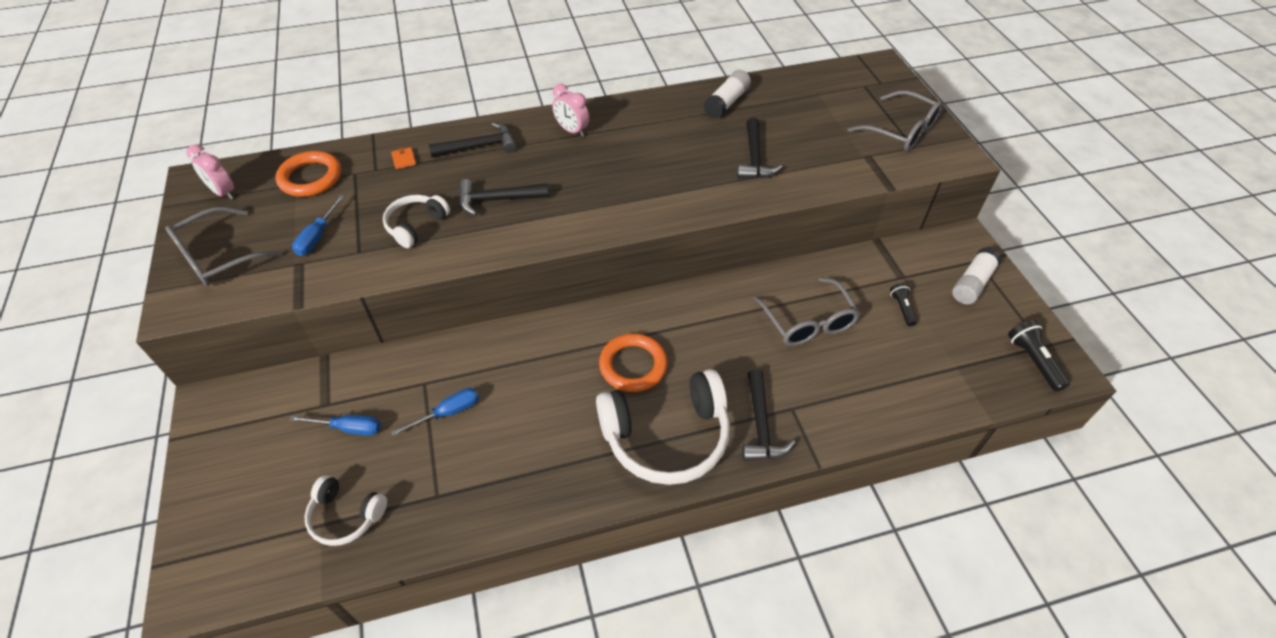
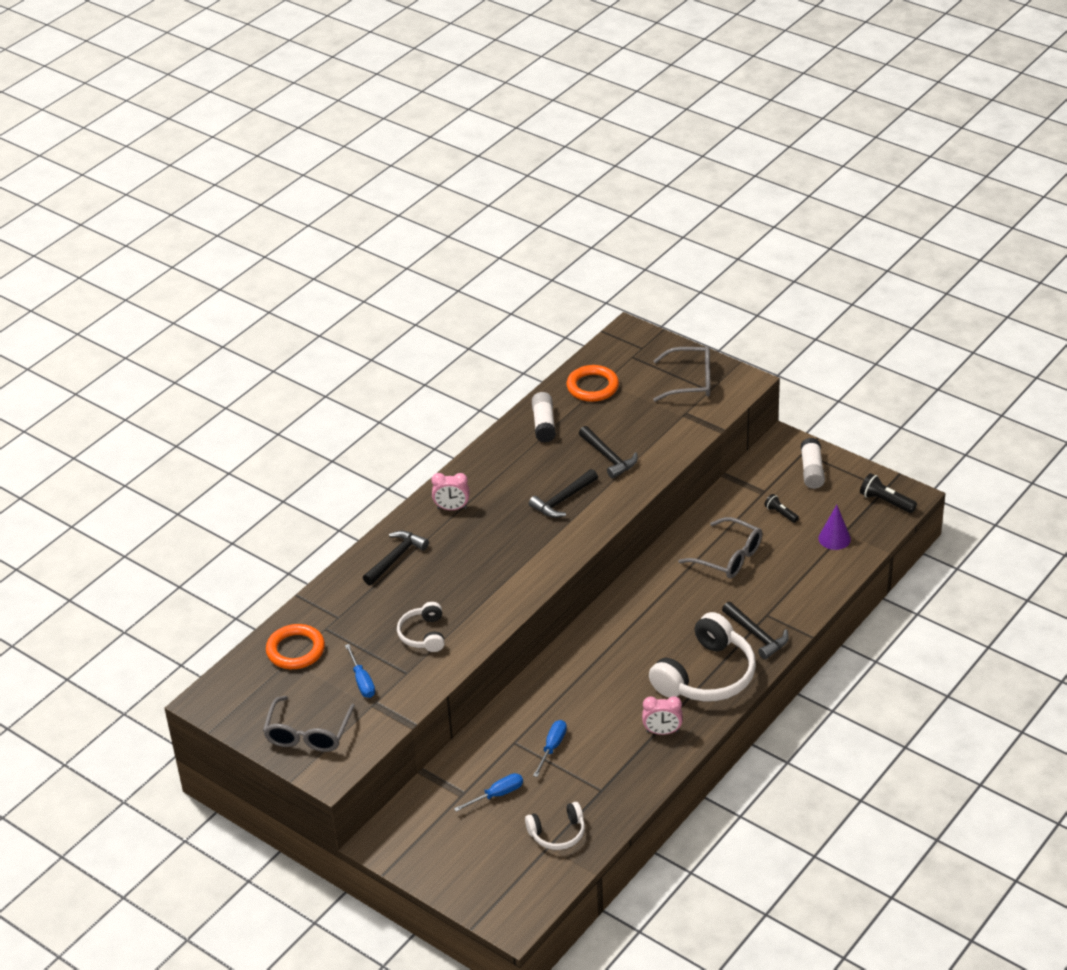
camera: 35 degrees left, 10 degrees down
pink clock [186,144,234,199] -> pink clock moved to [642,696,683,735]
orange wallet [391,147,416,169] -> none
black hammer [459,179,549,216] -> black hammer moved to [529,469,598,518]
orange ring [599,333,667,392] -> orange ring moved to [567,365,619,402]
none -> purple cone [818,505,851,550]

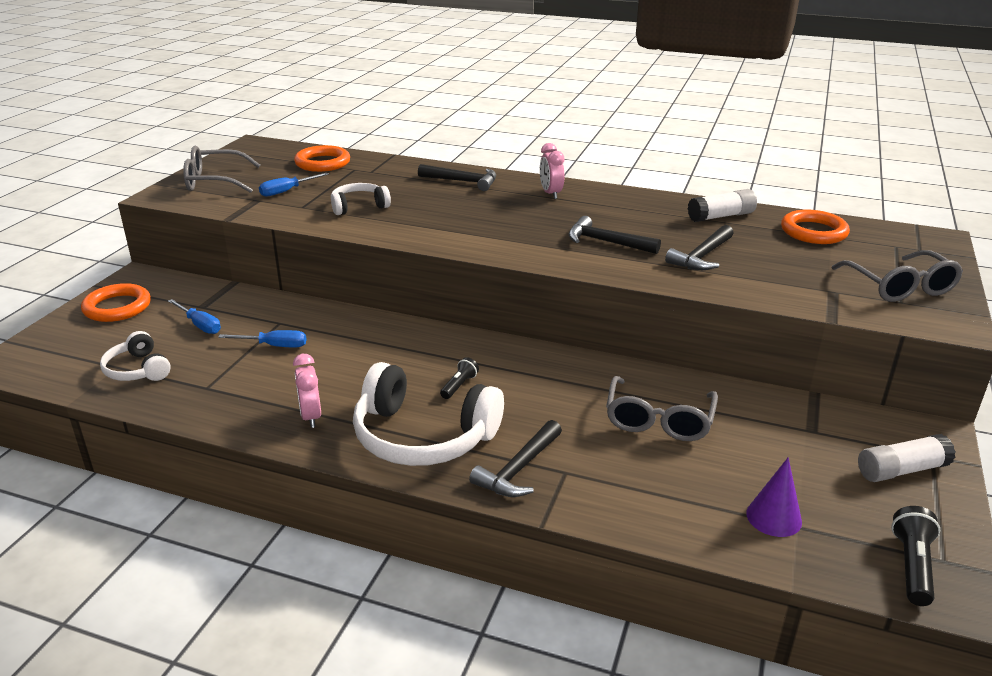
camera: 70 degrees right, 10 degrees down
black flashlight [764,494,799,523] -> black flashlight moved to [440,357,479,399]
none -> orange ring [81,283,151,322]

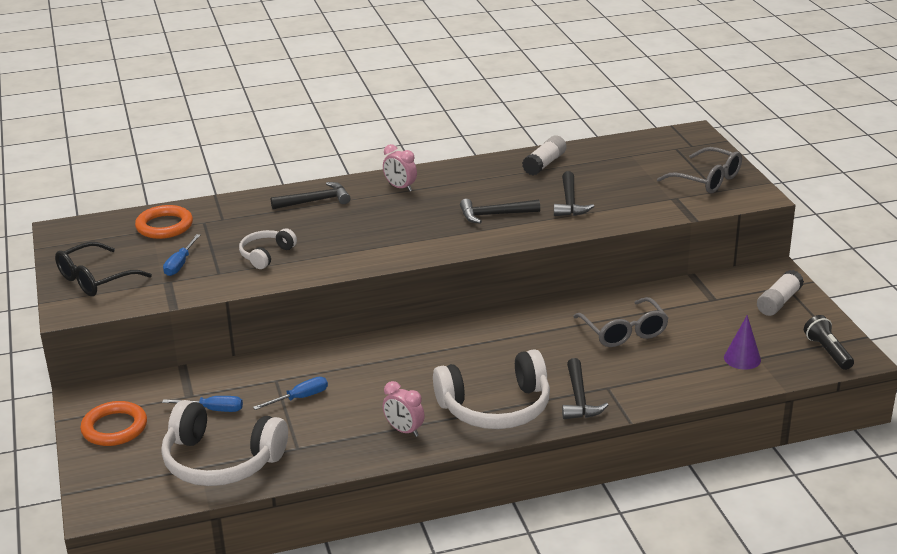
camera: 35 degrees left, 0 degrees up
white headphones [100,331,171,381] -> white headphones [161,400,288,486], size x1.88
grey glasses [183,146,260,193] -> black glasses [55,242,152,296]
black flashlight [440,357,479,399] -> none
orange ring [781,210,850,244] -> none

